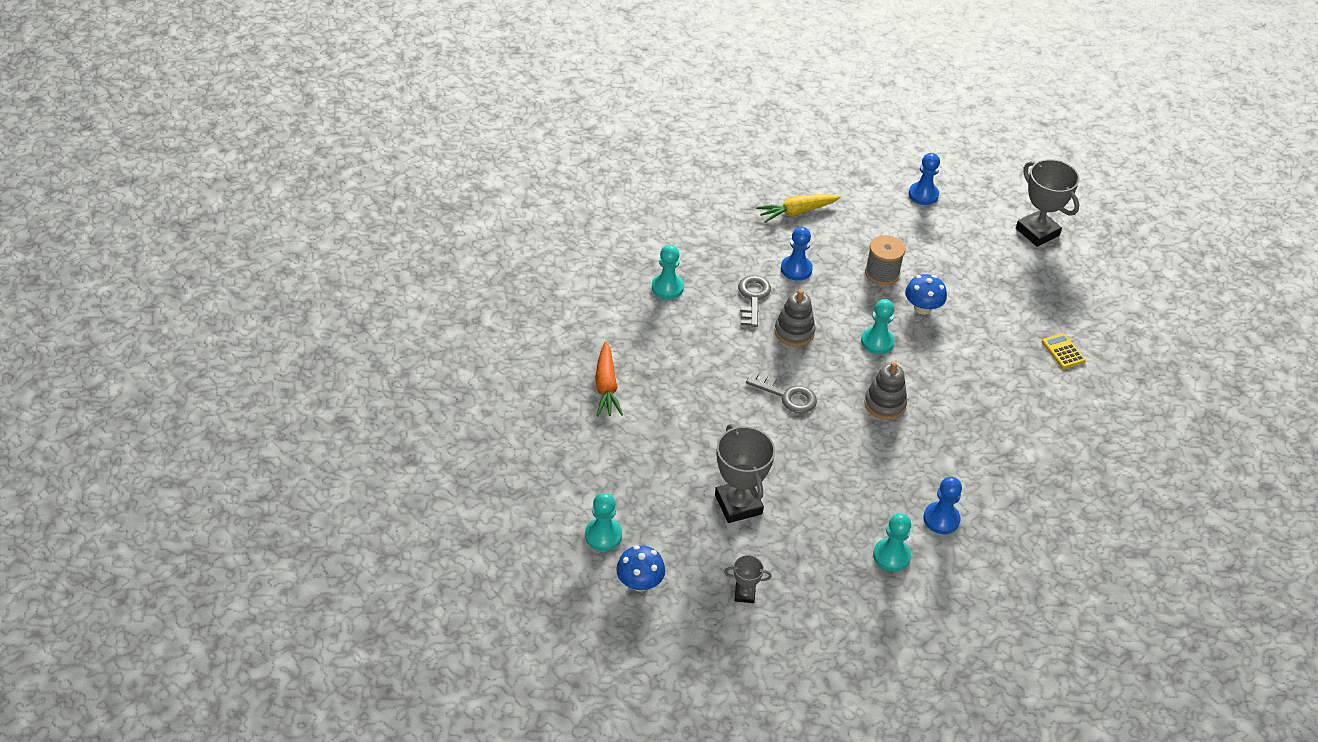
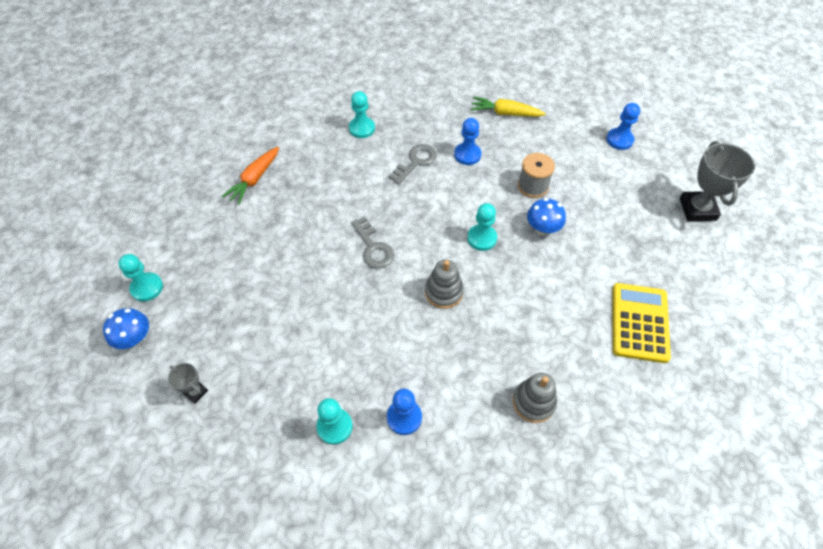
camera: 35 degrees right, 10 degrees up
grey trophy [715,424,775,523] -> none
grey stacking toy [775,289,815,346] -> grey stacking toy moved to [513,373,557,423]
yellow calculator [1042,333,1086,369] -> yellow calculator [612,283,671,363], size x2.00

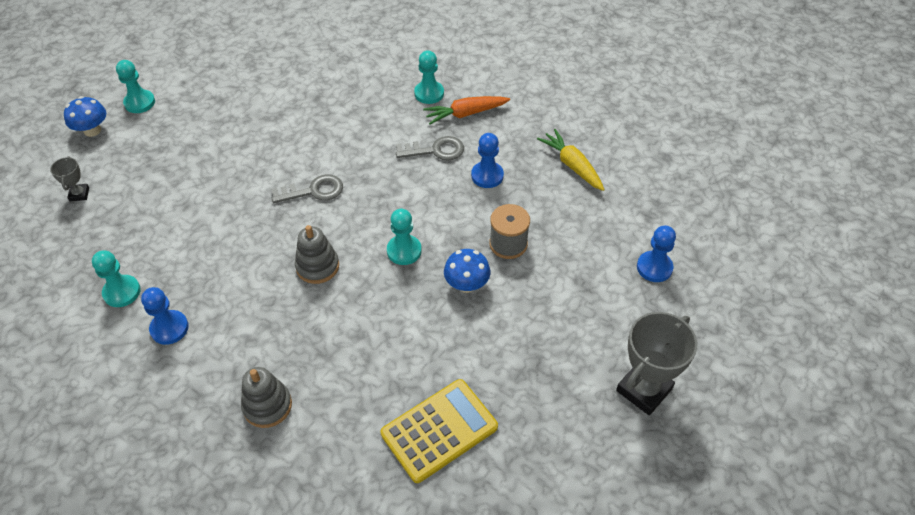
camera: 45 degrees right, 5 degrees down
orange carrot [222,147,279,205] -> orange carrot moved to [423,96,510,124]
grey key [351,217,394,268] -> grey key turned 120 degrees counterclockwise [272,174,343,203]

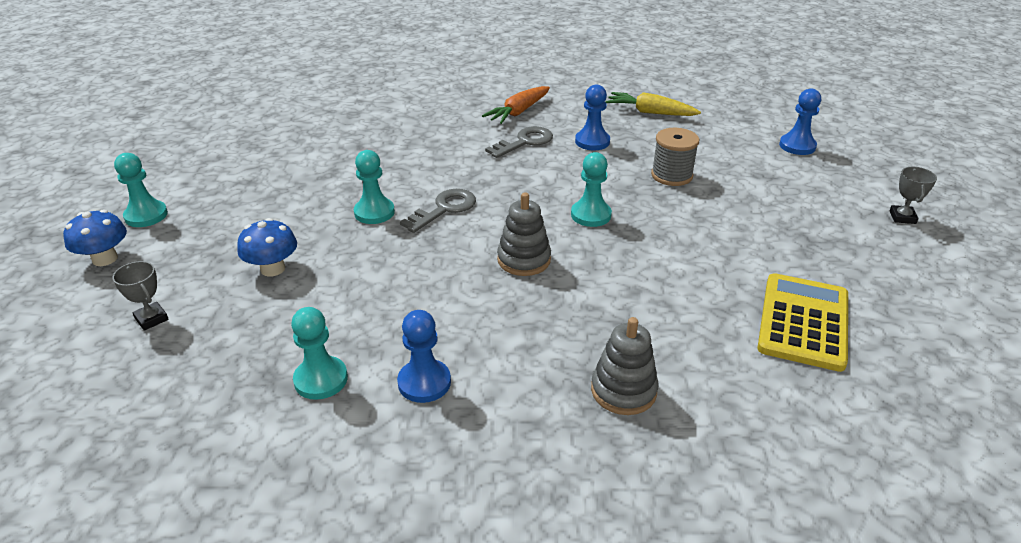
camera: 35 degrees left, 15 degrees down
turquoise pawn [414,50,444,104] -> turquoise pawn moved to [354,150,395,224]
blue mushroom [444,249,490,293] -> blue mushroom moved to [237,218,297,277]
grey trophy [616,312,697,415] -> grey trophy [889,167,937,224], size x0.50

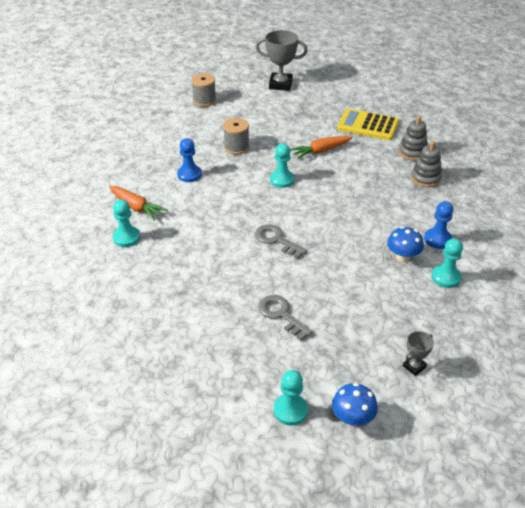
camera: 90 degrees left, 5 degrees up
blue mushroom [237,218,297,277] -> blue mushroom moved to [387,226,424,262]
turquoise pawn [354,150,395,224] -> turquoise pawn moved to [113,199,140,247]
grey key [485,126,553,158] -> grey key moved to [258,295,313,341]
grey stacking toy [497,192,551,276] -> grey stacking toy moved to [399,116,428,161]
yellow carrot [606,92,701,116] -> none
blue pawn [779,89,821,155] -> grey spool [191,73,216,107]
grey trophy [889,167,937,224] -> grey trophy [256,30,308,91], size x2.00
none -> orange carrot [290,136,353,159]

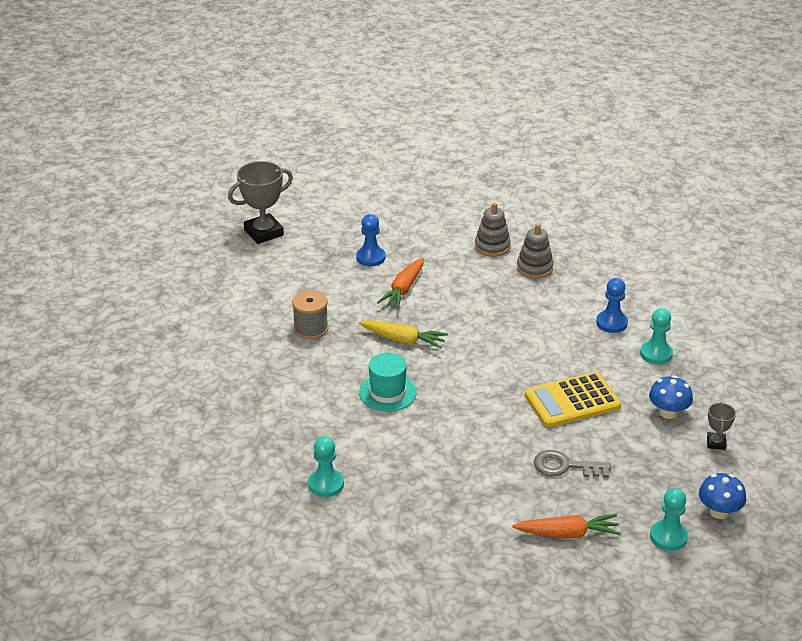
camera: 40 degrees left, 5 degrees down
orange carrot [109,186,168,221] -> orange carrot moved to [513,514,621,538]
blue pawn [177,138,202,182] -> blue pawn moved to [356,214,385,266]
grey spool [191,73,216,107] -> none
grey key [255,224,307,259] -> none
turquoise pawn [270,143,294,188] -> yellow carrot [359,320,448,349]
yellow calculator [337,109,399,140] -> yellow calculator moved to [525,372,621,427]
blue mushroom [387,226,424,262] -> blue mushroom moved to [649,376,693,419]
none -> turquoise hat [359,353,417,412]

